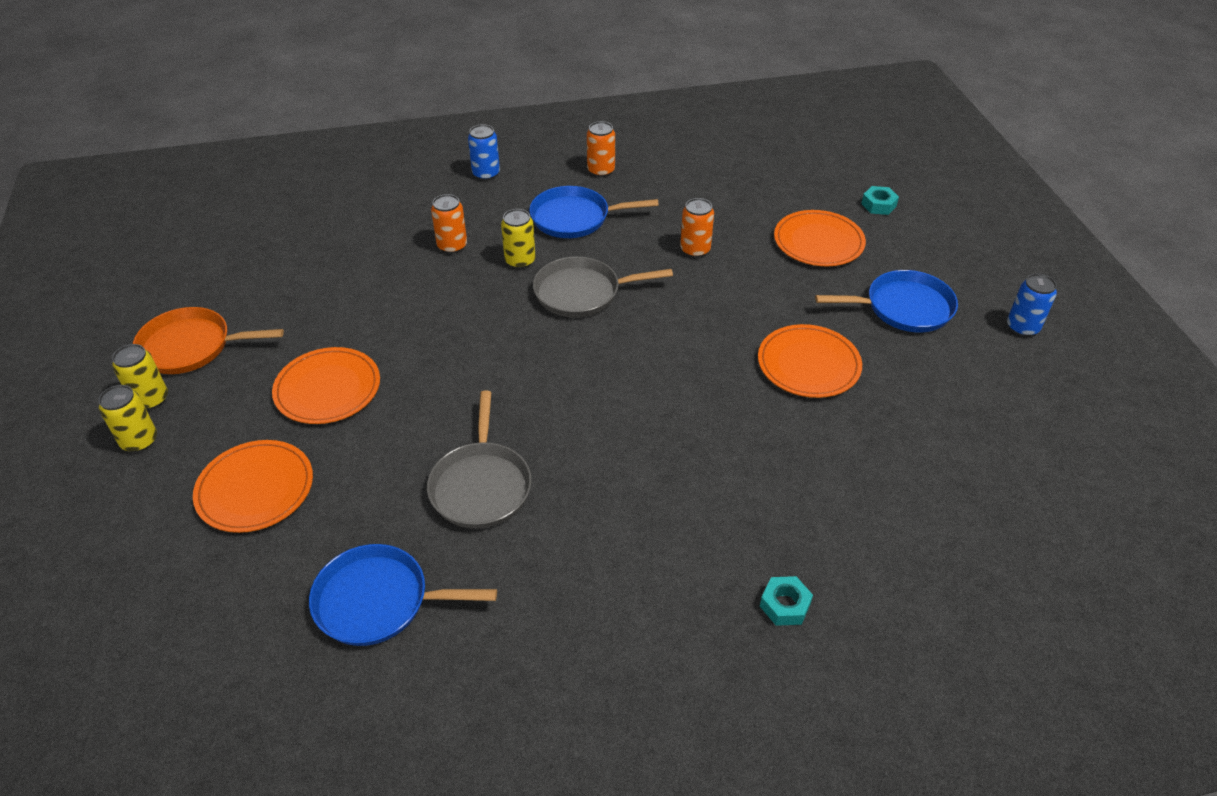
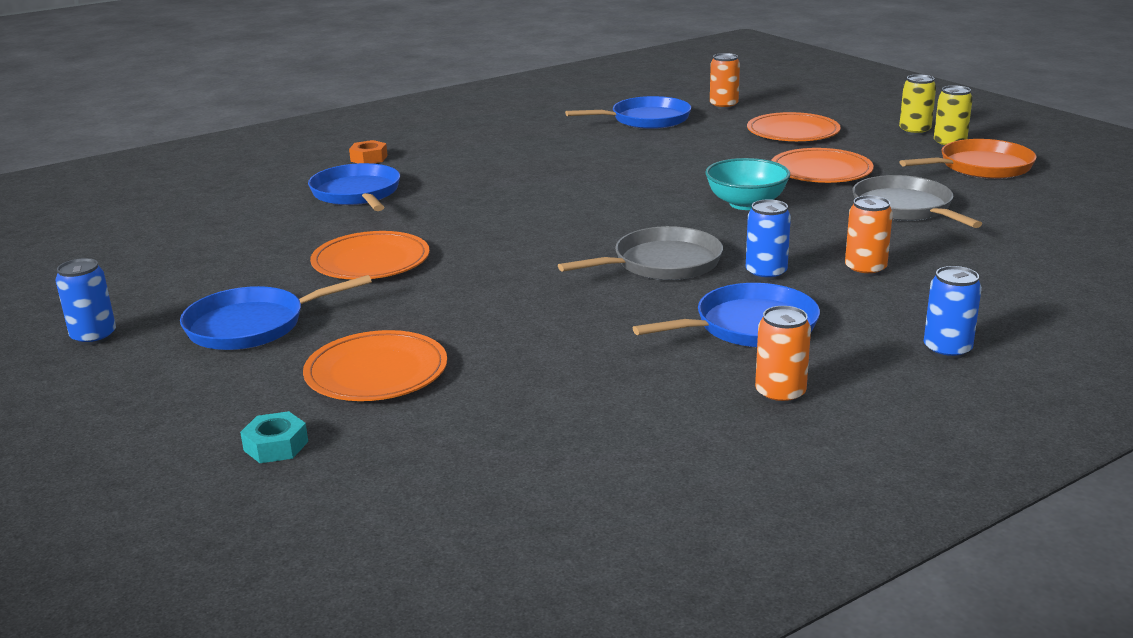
camera: 160 degrees right, 20 degrees down
grey pan [427,391,532,529] -> grey pan moved to [853,175,982,228]
yellow can [501,209,535,269] -> blue can [746,199,791,281]
orange can [680,198,714,258] -> orange can moved to [710,53,740,109]
turquoise nut [760,576,813,626] -> orange nut [349,140,388,164]
none -> blue pan [308,163,400,211]
none -> turquoise bowl [705,158,790,210]

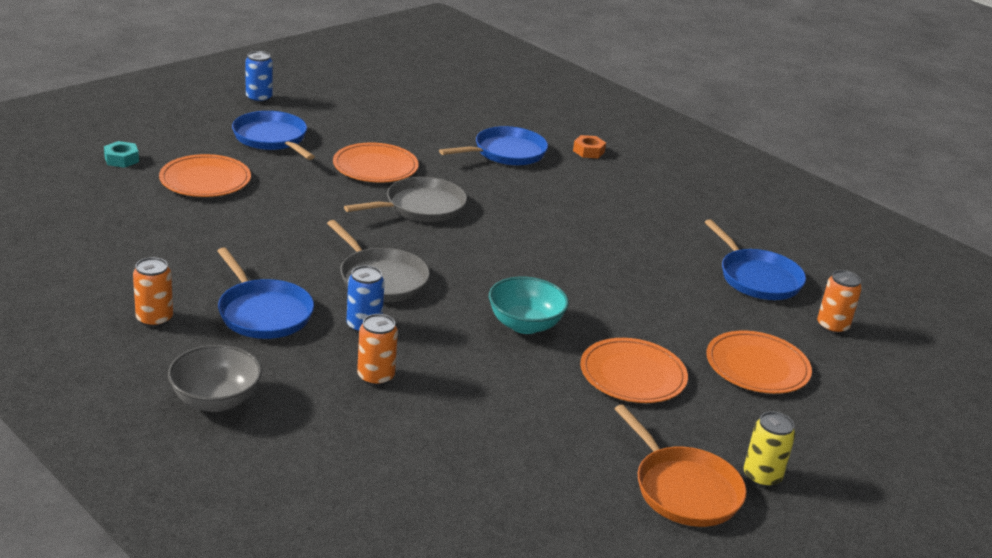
camera: 75 degrees right, 5 degrees up
grey pan [853,175,982,228] -> grey pan moved to [344,177,467,222]
yellow can [899,74,936,135] -> none
blue can [924,266,982,359] -> grey bowl [168,345,262,412]

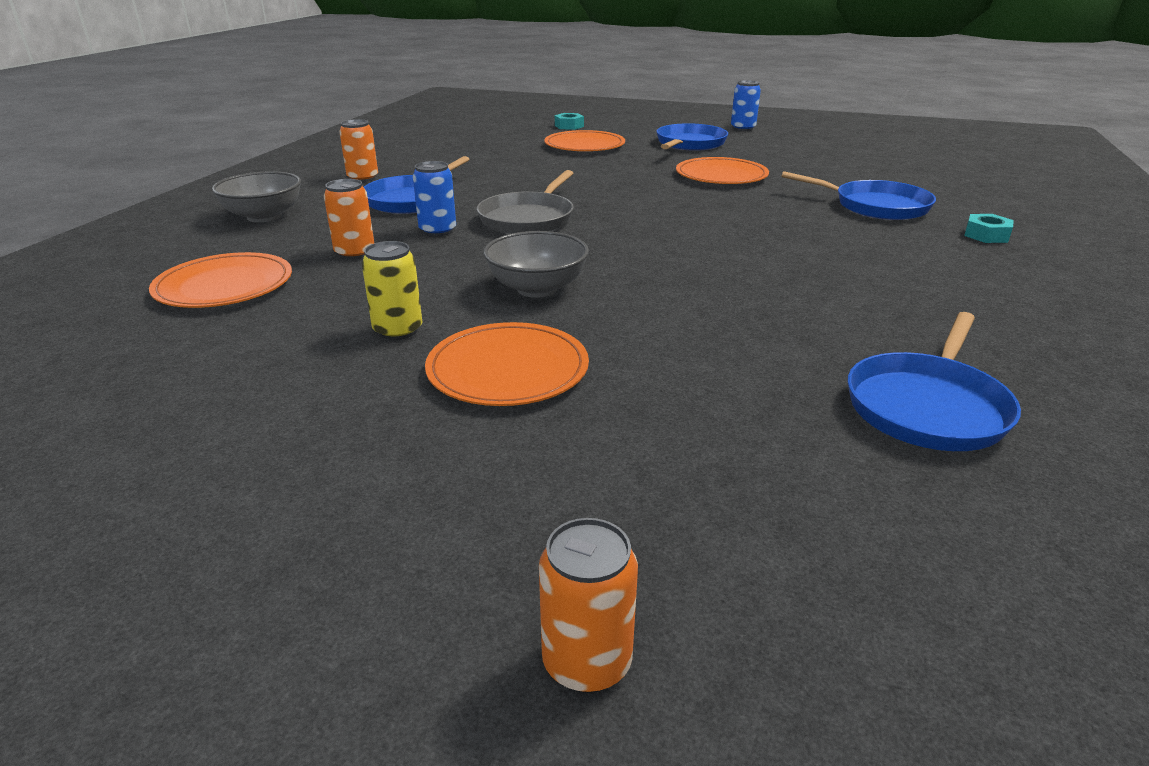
camera: 65 degrees right, 0 degrees up
grey pan [344,177,467,222] -> none
turquoise bowl [489,276,569,334] -> grey bowl [484,231,589,298]
orange nut [573,135,606,158] -> turquoise nut [964,214,1014,243]
orange pan [614,404,747,527] -> none
orange plate [706,331,812,394] -> orange plate moved to [149,252,292,308]
yellow can [744,411,795,488] -> yellow can moved to [362,241,422,340]
orange can [817,270,862,334] -> orange can moved to [539,518,638,693]

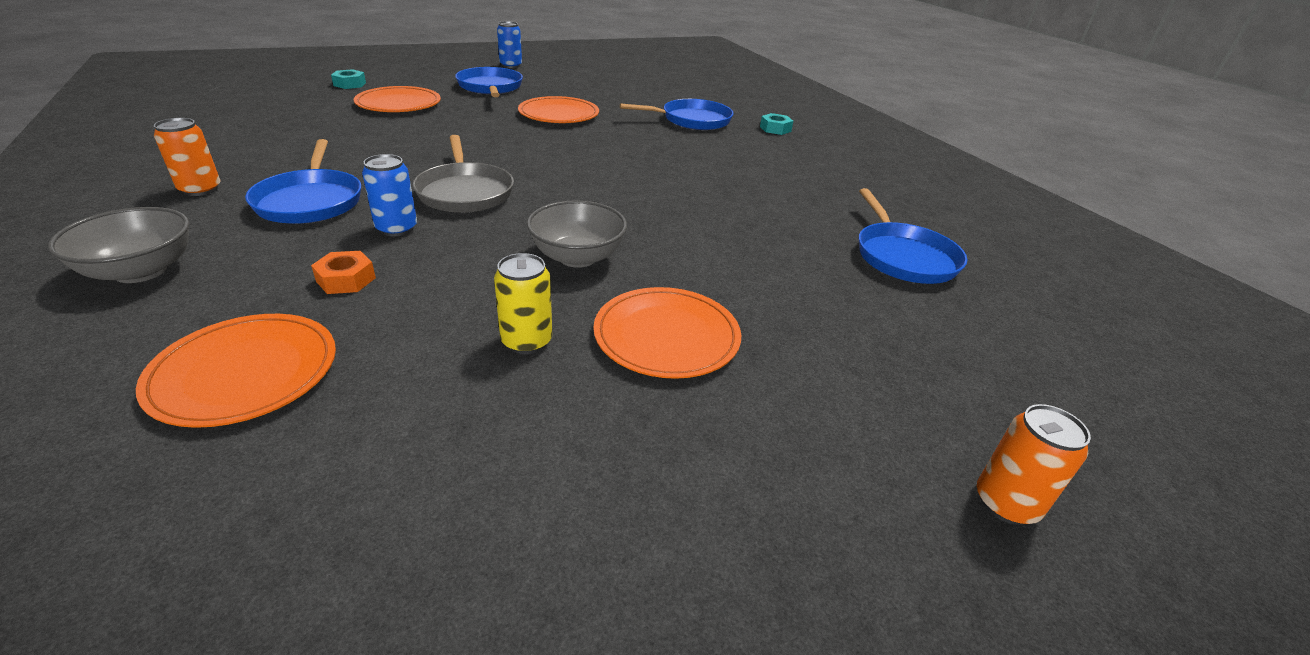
camera: 45 degrees left, 5 degrees up
orange can [324,179,374,260] -> orange nut [311,251,376,294]

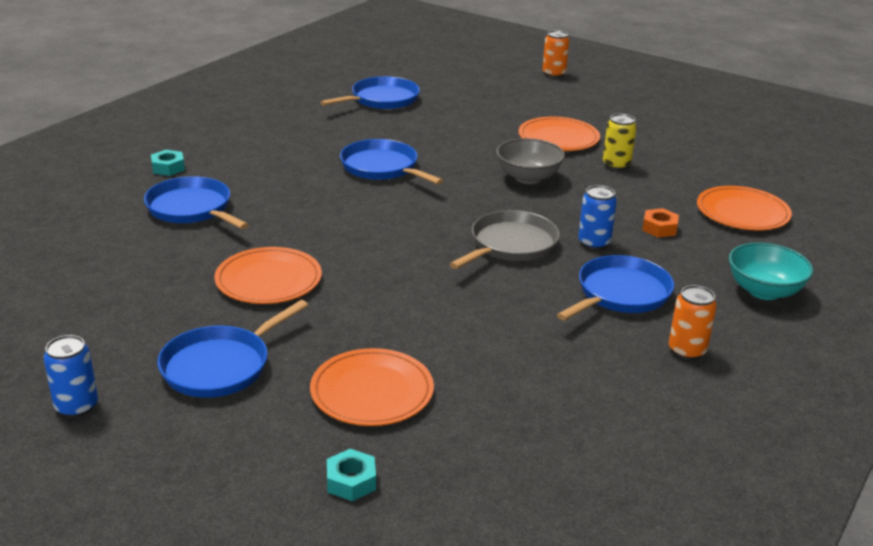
camera: 120 degrees left, 5 degrees down
grey bowl [48,207,189,283] -> turquoise bowl [729,242,814,300]
none -> blue pan [340,139,443,184]

